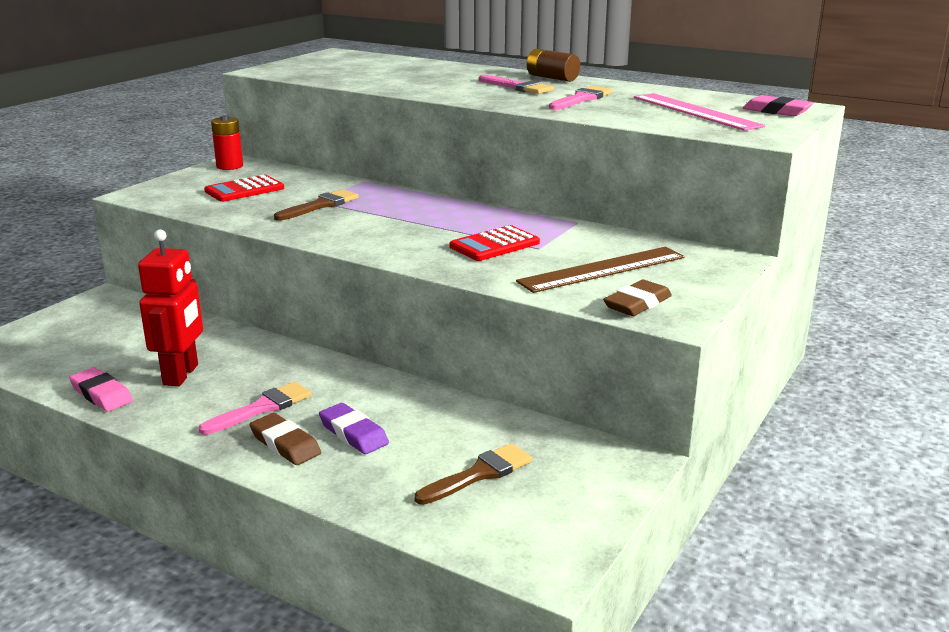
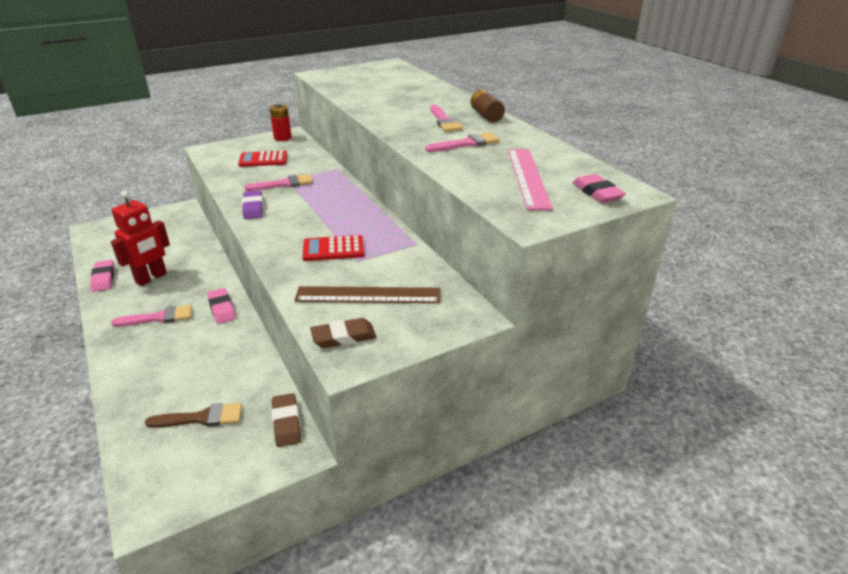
camera: 30 degrees right, 10 degrees up
brown eraser [250,413,321,465] -> brown eraser moved to [272,393,301,447]
brown brush [274,189,358,221] -> pink brush [244,174,313,191]
purple eraser [319,403,389,454] -> purple eraser moved to [242,190,263,219]
none -> pink eraser [207,288,236,324]

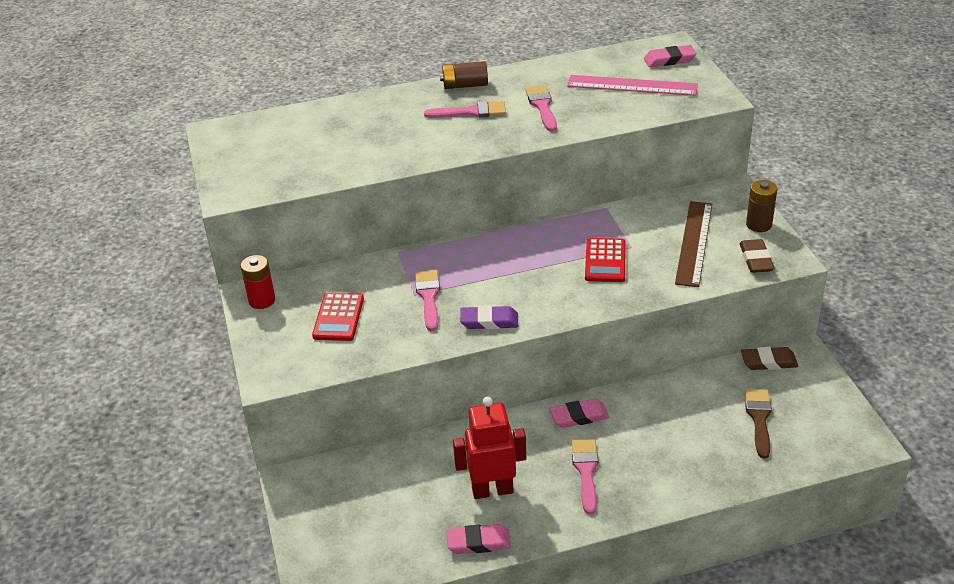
camera: 75 degrees left, 5 degrees up
red robot [111,191,170,286] -> red robot turned 60 degrees counterclockwise [453,397,526,499]
none -> brown battery [746,180,777,232]

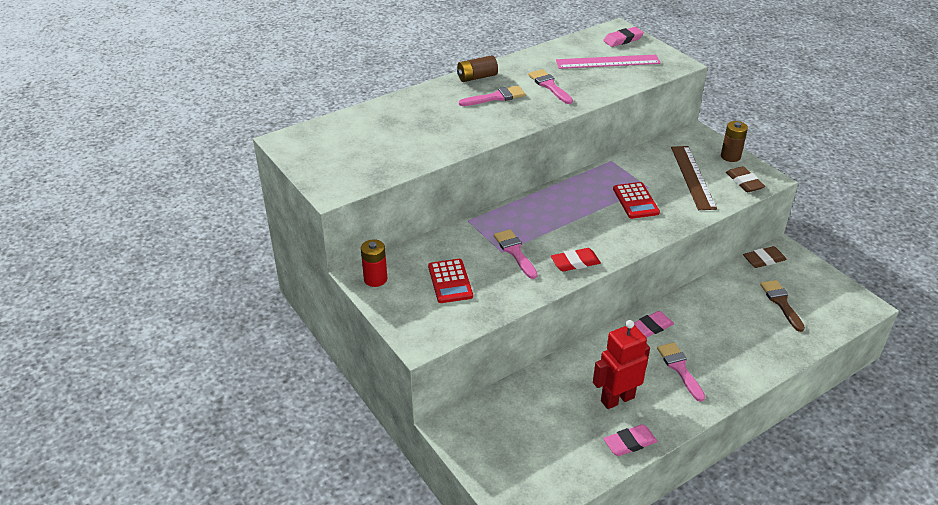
camera: 20 degrees left, 0 degrees up
purple eraser [460,305,518,329] -> red eraser [551,248,601,272]

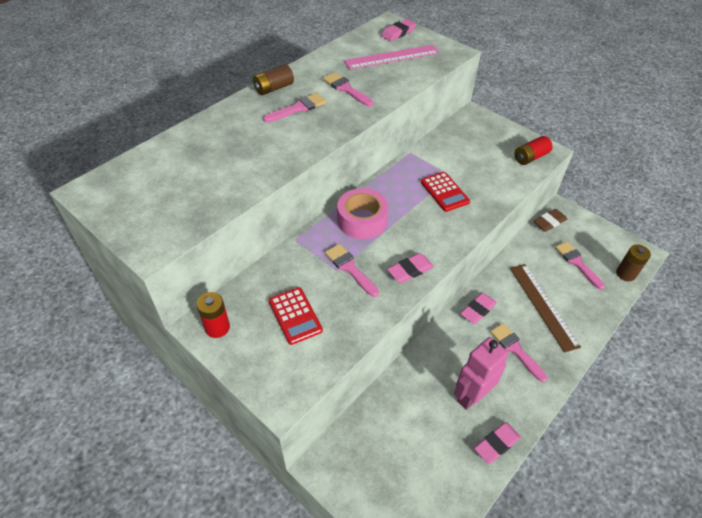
camera: 15 degrees left, 10 degrees up
red eraser [551,248,601,272] -> pink eraser [387,253,434,283]
red robot [593,320,650,409] -> pink robot [454,337,509,410]
brown ruler [671,146,717,210] -> brown ruler moved to [510,264,581,353]
brown battery [721,121,748,162] -> brown battery moved to [616,244,651,281]
brown eraser [726,166,765,192] -> red battery [514,136,552,165]
brown brush [760,280,805,332] -> pink brush [555,242,605,290]
none -> pink tape [337,188,389,239]

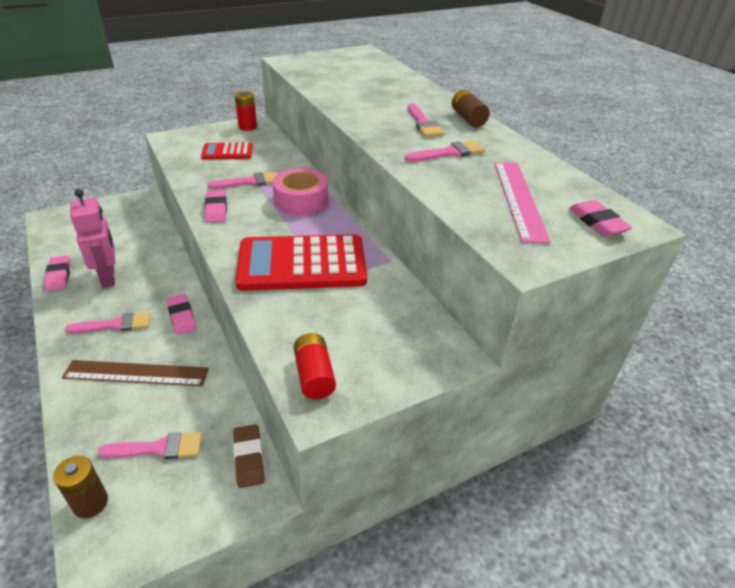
camera: 110 degrees right, 10 degrees down
red calculator [421,172,470,212] -> red calculator [235,234,367,291], size x1.95

